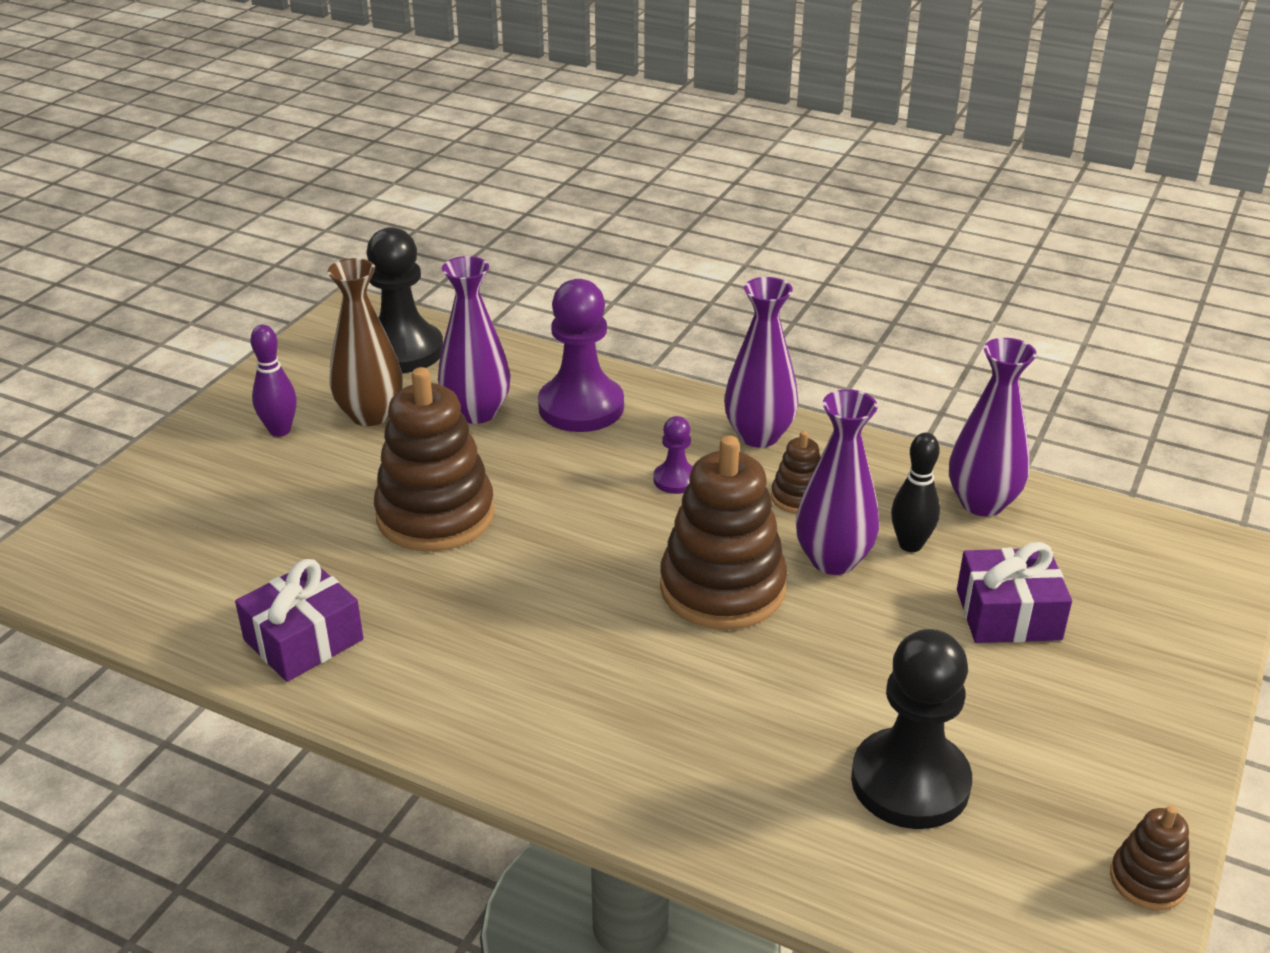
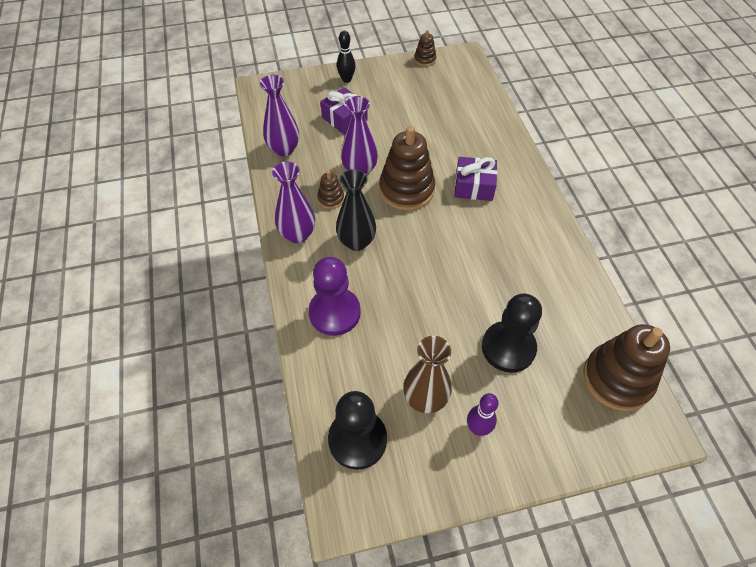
camera: 130 degrees left, 20 degrees up
purple gift [235,559,363,682] -> purple gift moved to [454,157,497,201]
brown stacking toy [374,367,495,552] -> brown stacking toy moved to [583,324,670,411]
purple vase [438,256,510,424] -> none
purple pawn [653,416,693,494] -> black vase [336,169,376,251]
black pawn [851,629,972,829] -> black pawn moved to [482,294,542,373]
black bowling pin [891,432,940,552] -> black bowling pin moved to [337,31,356,83]

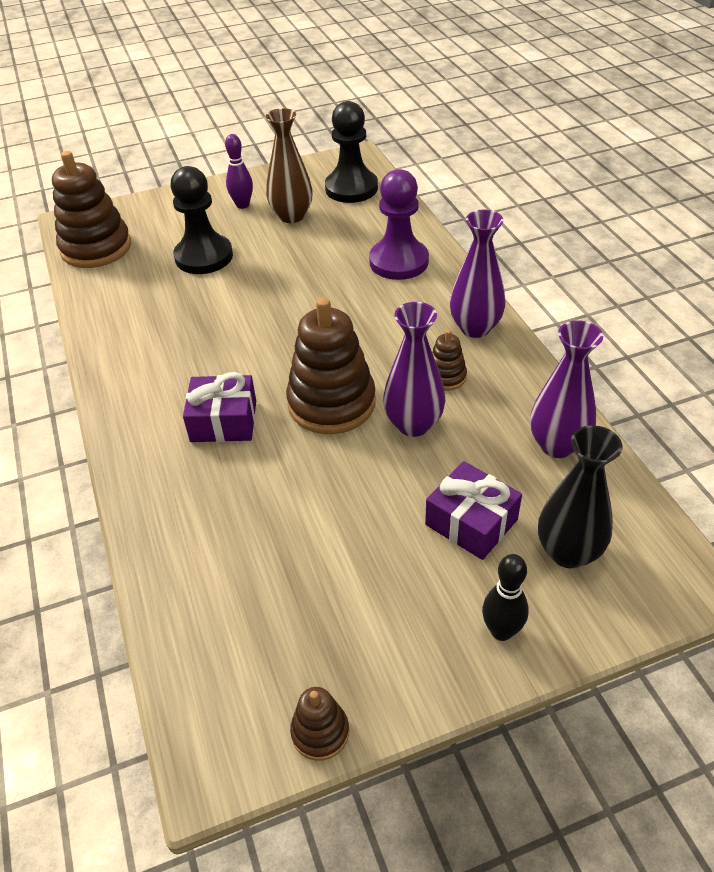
camera: 175 degrees right, 10 degrees down
black vase [336,169,376,251] -> black vase moved to [538,425,623,568]

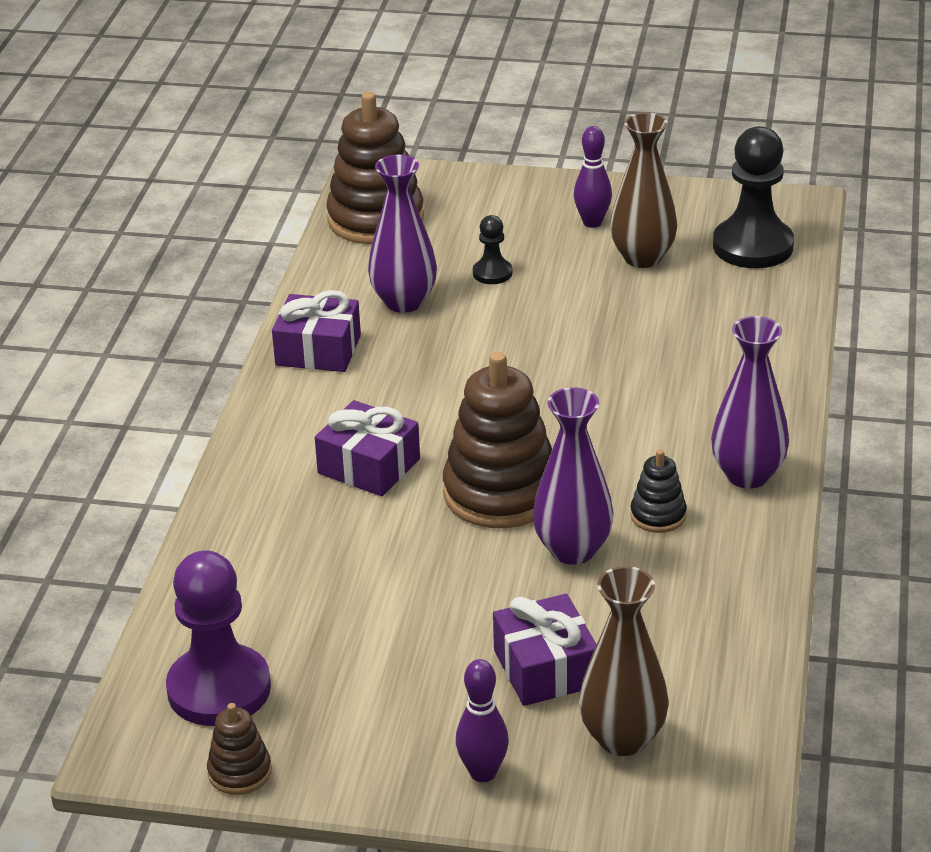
camera: 30 degrees right, 10 degrees down
black pawn [171,166,233,274] -> black pawn [473,215,512,284], size x0.49
purple pawn [369,169,429,280] -> purple pawn moved to [166,551,271,726]
brown stacking toy [432,330,467,391] -> black stacking toy [630,450,687,533]
black bowling pin [482,554,529,641] -> purple bowling pin [456,659,509,782]
purple vase [530,320,603,458] -> purple vase moved to [368,155,437,313]
black vase [538,425,623,568] -> brown vase [579,566,668,756]
none -> purple gift [272,290,361,372]

